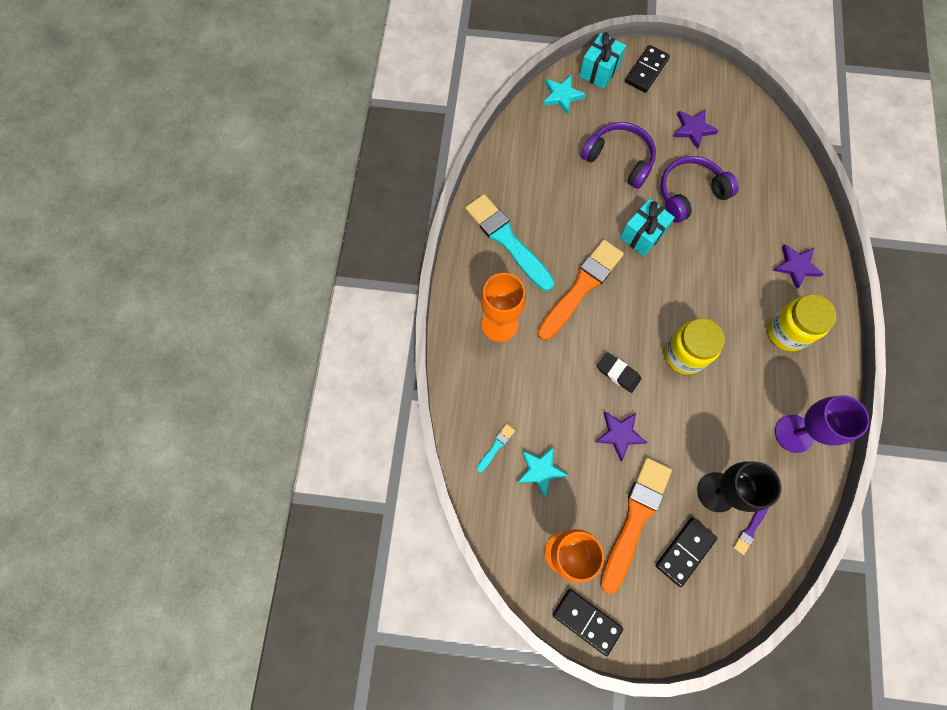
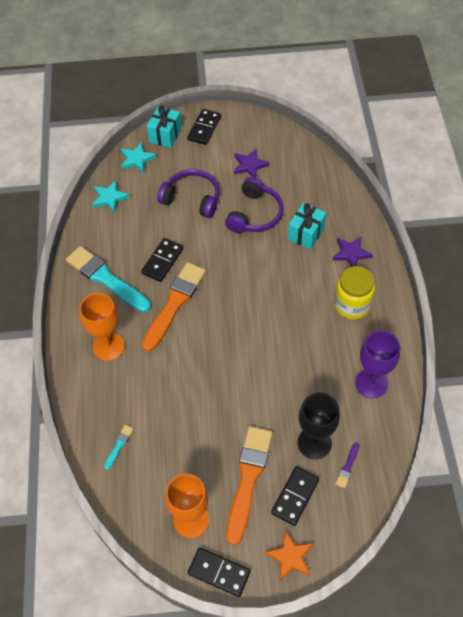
camera: 10 degrees left, 15 degrees down
turquoise star [517,446,569,498] -> turquoise star moved to [92,180,130,212]
purple star [595,412,648,461] -> none
black eraser [597,352,641,393] -> none
turquoise gift [620,199,675,256] -> turquoise gift moved to [288,203,326,250]
purple headphones [660,156,739,223] -> purple headphones turned 150 degrees clockwise [225,177,284,233]
yellow jar [664,318,725,374] -> none
none -> black domino [141,238,183,282]
none -> orange star [265,530,313,580]

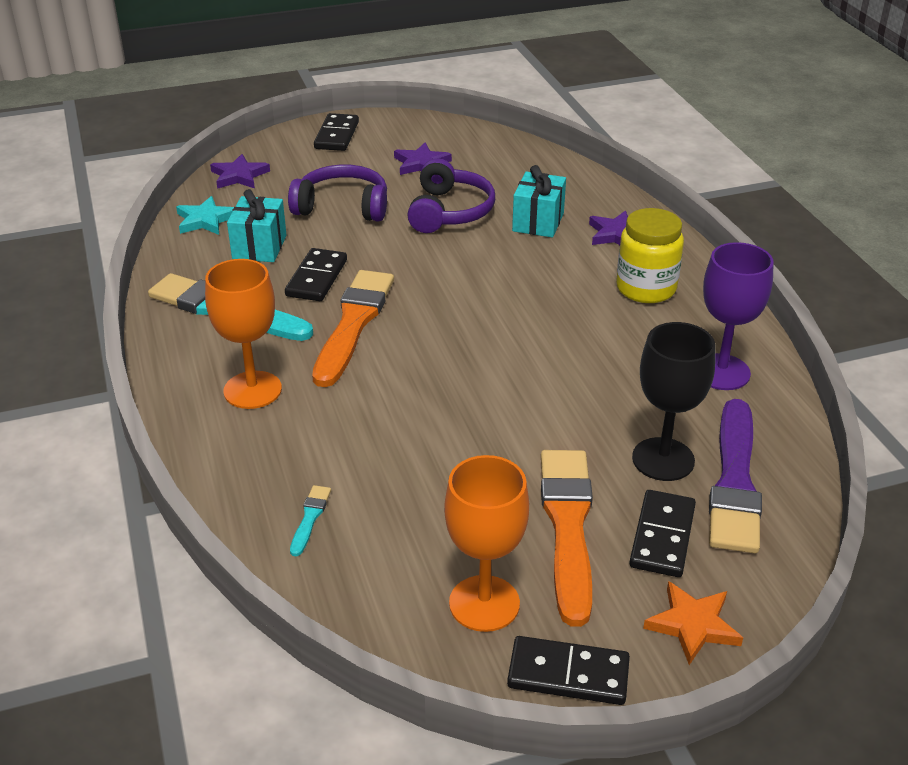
camera: 15 degrees left, 20 degrees down
turquoise star [121,142,156,173] -> purple star [210,154,270,189]
turquoise gift [147,105,182,148] -> turquoise gift moved to [227,189,287,262]
purple brush [335,442,359,489] -> purple brush [709,399,762,553], size x2.41

